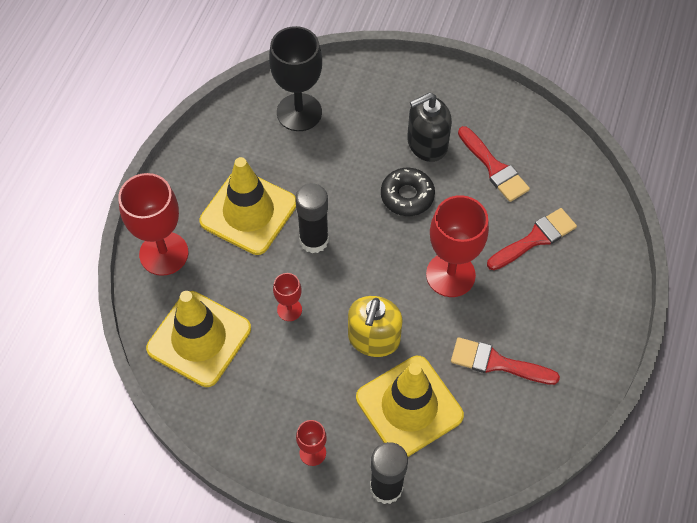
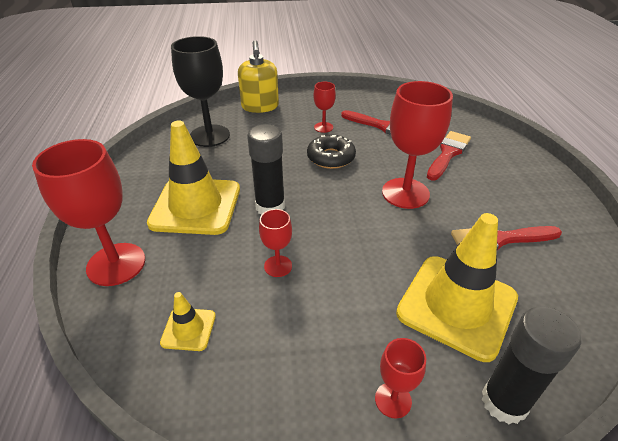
camera: 25 degrees left, 20 degrees down
yellow traffic cone [146,291,251,387] -> yellow traffic cone [160,292,216,351], size x0.45
yellow soap dispenser [348,296,403,357] -> yellow soap dispenser moved to [238,40,279,113]
black soap dispenser [407,92,452,162] -> red goblet [313,82,336,133]

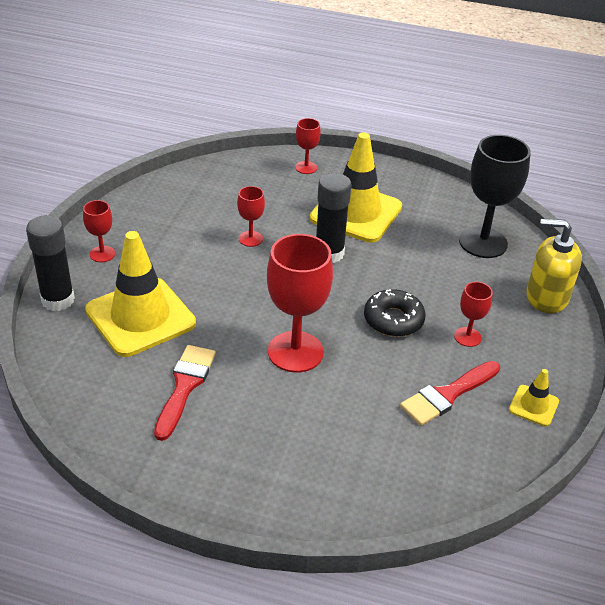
camera: 110 degrees right, 0 degrees up
red goblet [32,139,145,286] -> red goblet [295,118,321,174], size x0.50
yellow traffic cone [160,292,216,351] -> yellow traffic cone moved to [509,369,559,426]
red brush [427,131,471,181] -> none

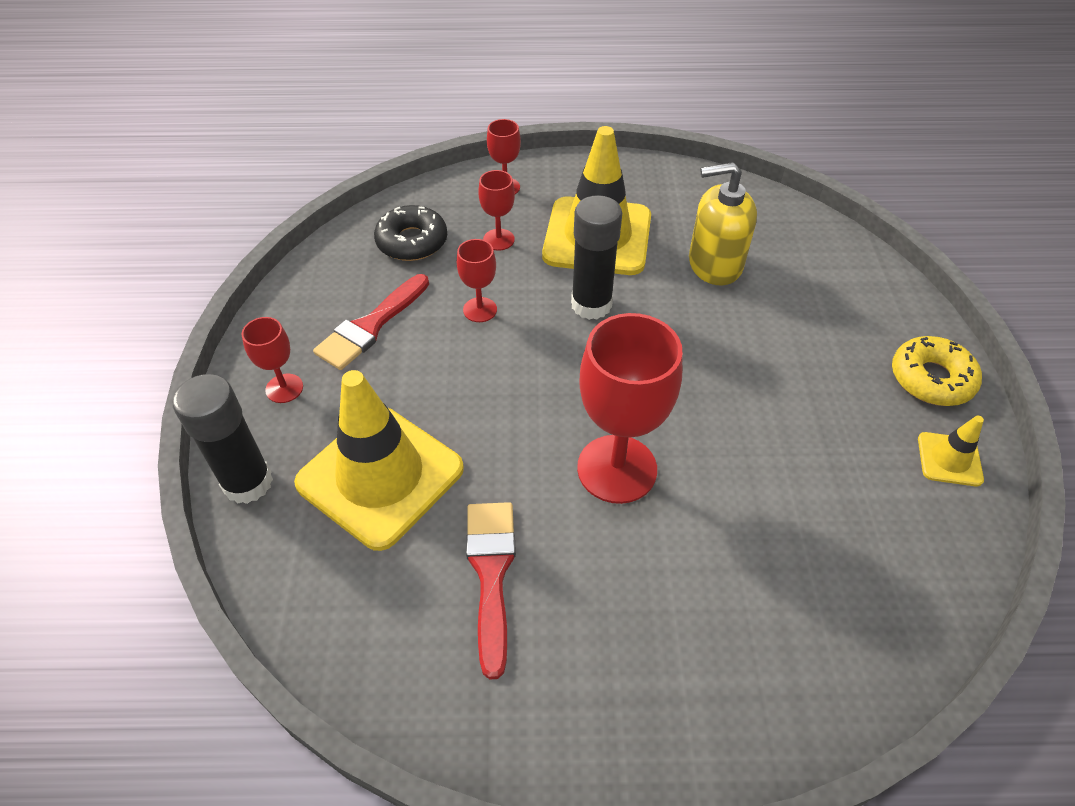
camera: 15 degrees left, 10 degrees up
black donut [364,289,426,337] -> black donut moved to [374,205,447,261]
red brush [400,361,500,426] -> red brush moved to [313,274,429,370]
red goblet [454,282,493,347] -> red goblet moved to [478,170,515,251]
black goblet [459,135,531,258] -> none
yellow soap dispenser [526,219,582,313] -> yellow soap dispenser moved to [689,162,757,285]
none -> yellow donut [892,336,982,406]

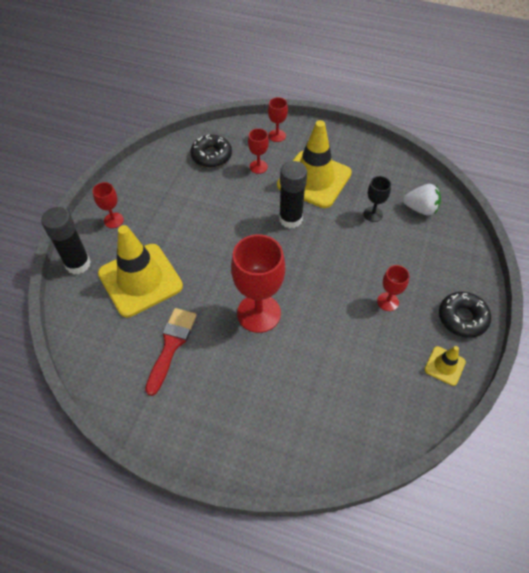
camera: 20 degrees right, 5 degrees up
red brush [313,274,429,370] -> none
red goblet [457,239,497,322] -> red goblet moved to [377,265,409,311]
yellow soap dispenser [689,162,757,285] -> black goblet [363,176,391,222]
yellow donut [892,336,982,406] -> black donut [439,292,491,338]
none -> white strawberry [403,184,441,215]

